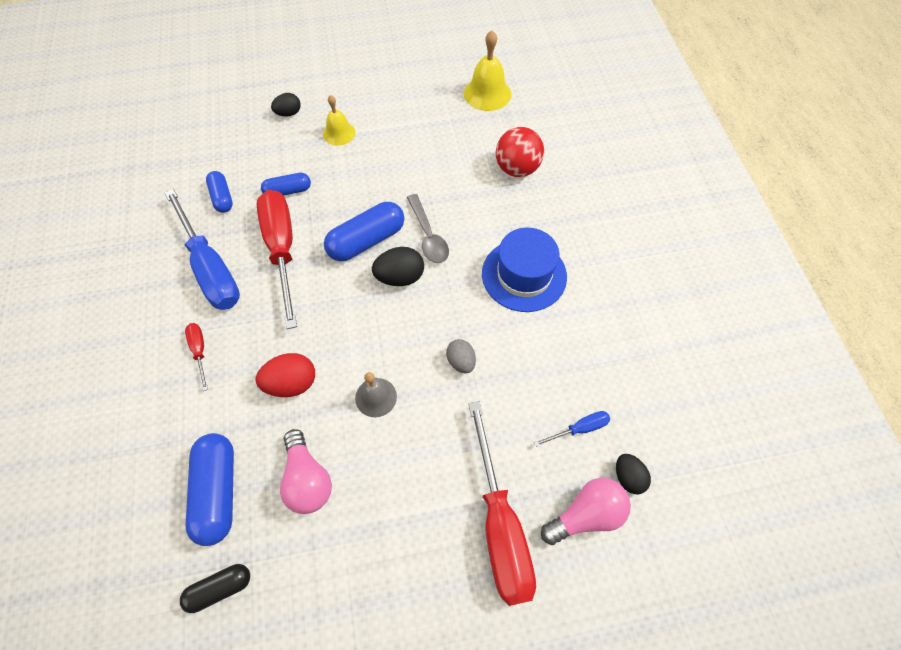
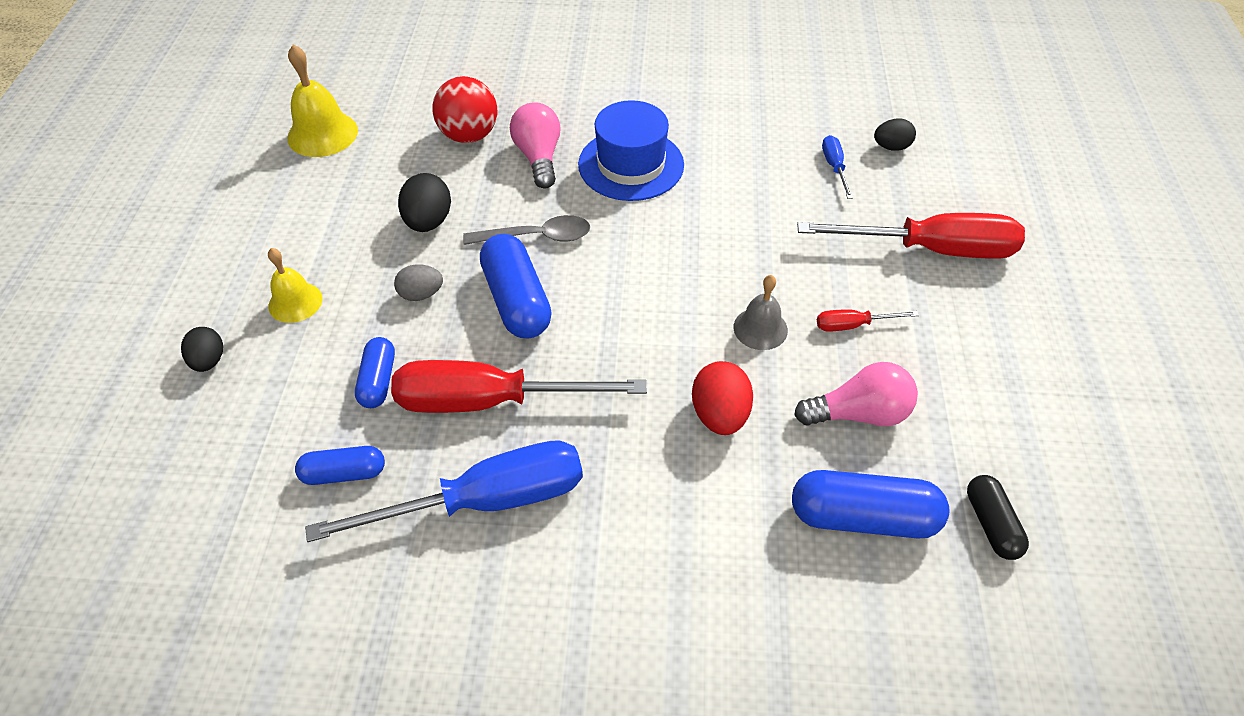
camera: 75 degrees left, 10 degrees down
red screwdriver [185,323,208,391] -> red screwdriver moved to [817,309,919,332]
black egg [372,247,424,286] -> black egg moved to [398,173,451,232]
grey egg [446,339,476,373] -> grey egg moved to [394,264,443,301]
pink light bulb [541,478,631,545] -> pink light bulb moved to [510,102,561,189]

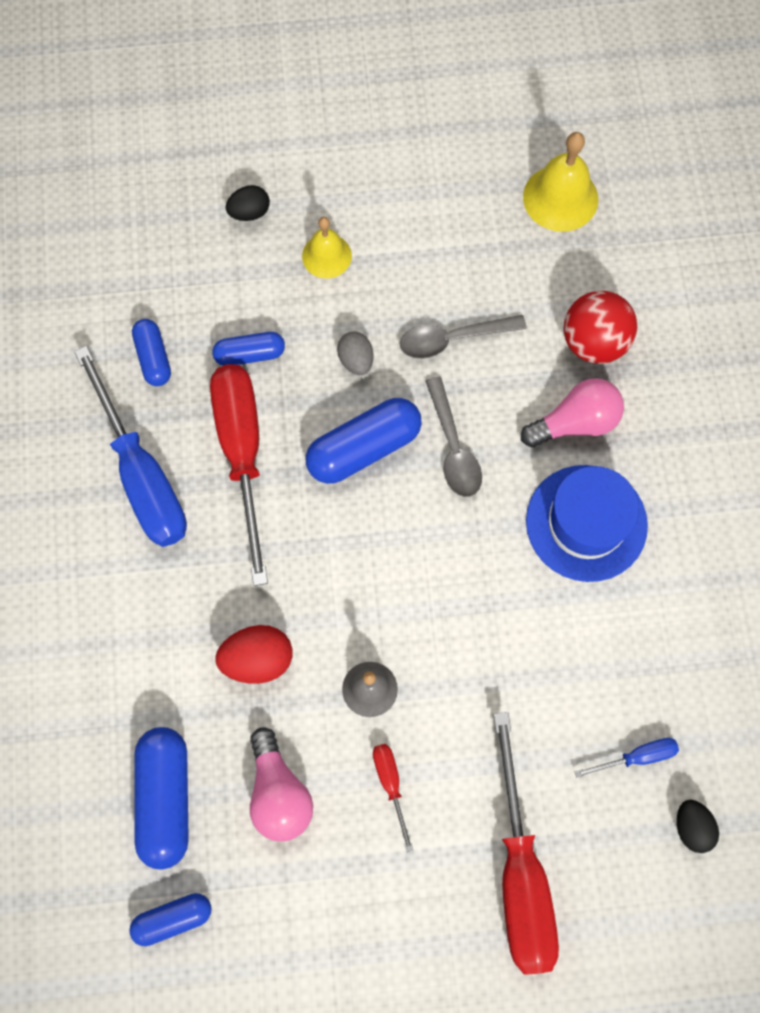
camera: 80 degrees right, 20 degrees up
black egg [398,173,451,232] -> grey spoon [400,315,527,359]
black capsule [967,475,1029,560] -> blue capsule [129,893,211,946]

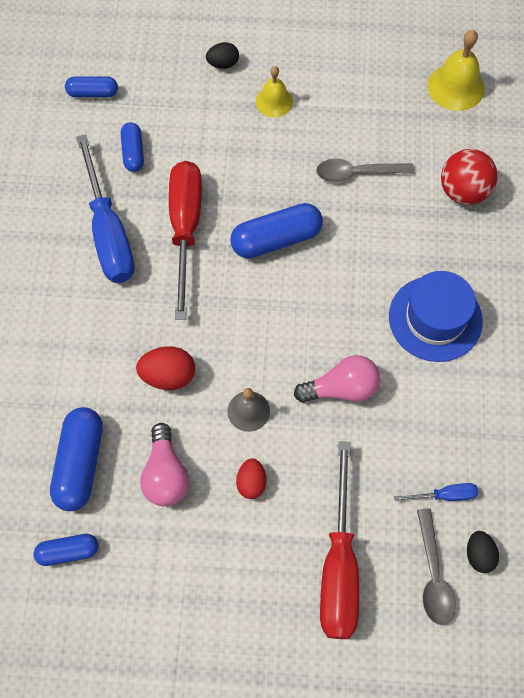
camera: 10 degrees right, 5 degrees down
blue capsule [212,332,285,366] -> blue capsule moved to [65,76,118,97]
grey egg [337,331,373,375] -> none
red screwdriver [373,744,414,853] -> red egg [236,458,266,499]
grey spoon [426,376,482,497] -> grey spoon moved to [417,508,456,625]
pink light bulb [521,378,624,447] -> pink light bulb moved to [294,355,380,403]

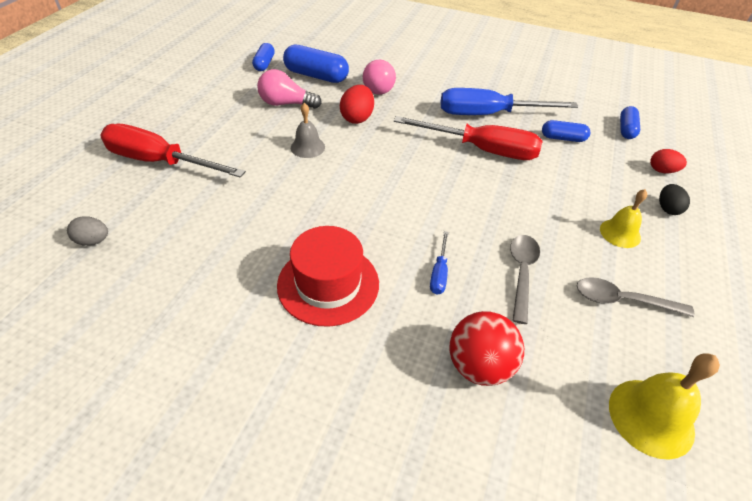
camera: 105 degrees right, 20 degrees down
blue capsule [230,203,323,258] -> none
red egg [236,458,266,499] -> red egg moved to [650,149,687,173]
pink light bulb [294,355,380,403] -> pink light bulb moved to [363,60,396,95]
blue hat [389,271,483,362] -> red hat [277,226,379,327]
blue screwdriver [394,483,478,501] -> blue screwdriver moved to [430,231,449,295]
grey spoon [417,508,456,625] -> grey spoon moved to [577,277,694,317]
black egg [467,531,499,573] -> grey egg [67,216,108,246]

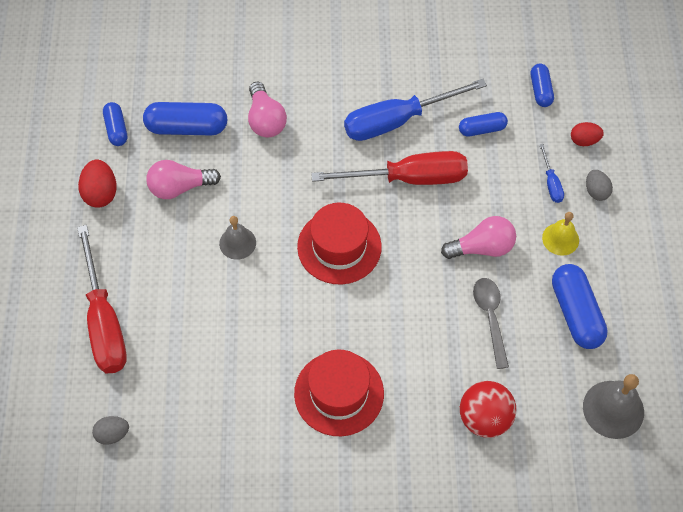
camera: 20 degrees left, 15 degrees up
red screwdriver [100,124,246,178] -> red screwdriver turned 105 degrees counterclockwise [77,225,127,373]
red egg [340,85,374,124] -> red egg moved to [78,159,117,208]
blue screwdriver [430,231,449,295] -> blue screwdriver moved to [539,144,564,203]
grey spoon [577,277,694,317] -> blue capsule [552,264,608,349]
yellow bell [609,353,720,460] -> grey bell [583,374,644,439]
black egg [659,184,690,215] -> grey egg [586,170,613,201]
none -> red hat [297,203,382,284]
none -> pink light bulb [441,216,516,259]

